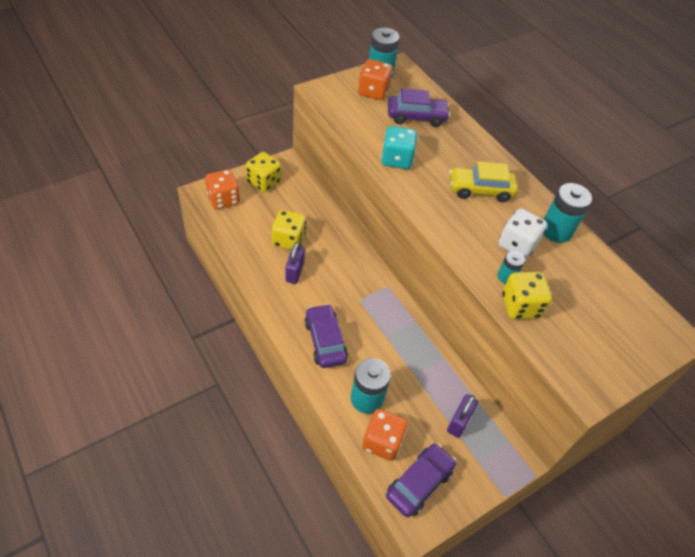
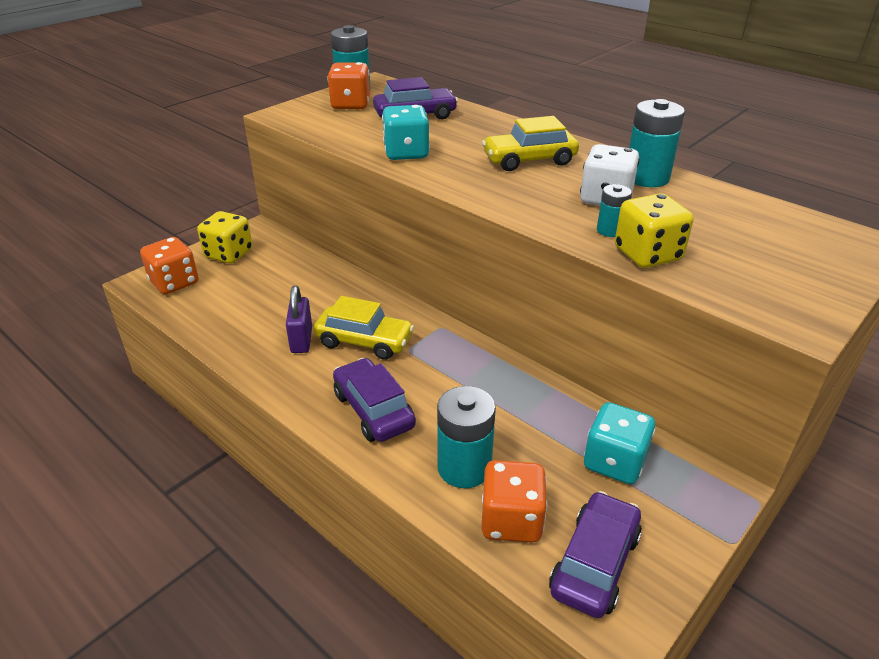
camera: 10 degrees left, 15 degrees down
yellow dice [272,210,306,250] -> none
purple padlock [447,394,478,438] -> turquoise dice [584,402,655,484]
none -> yellow car [314,296,414,360]

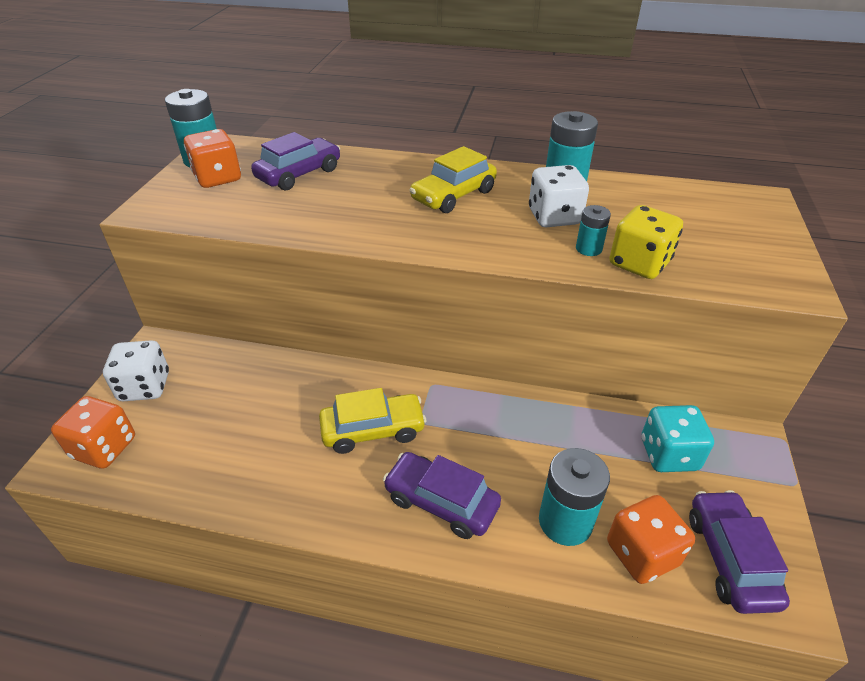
camera: 30 degrees left, 5 degrees up
yellow dice [197,211,253,264] -> white dice [103,340,169,401]
purple padlock [286,286,312,353] -> none
turquoise dice [382,105,430,160] -> none

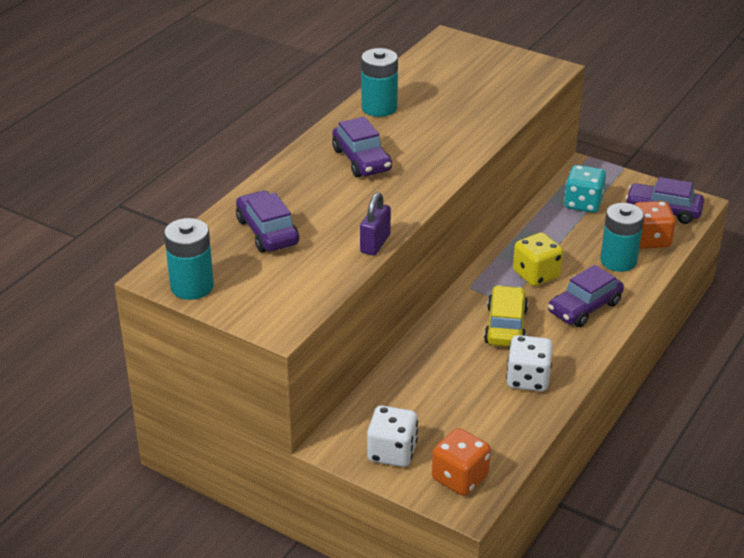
camera: 70 degrees left, 5 degrees down
orange dice [184,129,241,188] -> none
yellow car [409,146,497,213] -> purple car [332,117,392,178]
white dice [529,165,589,227] -> white dice moved to [506,335,553,391]
turquoise battery [576,205,611,256] -> none
yellow dice [609,205,683,279] -> yellow dice moved to [513,232,563,286]
none -> purple padlock [360,192,391,256]

